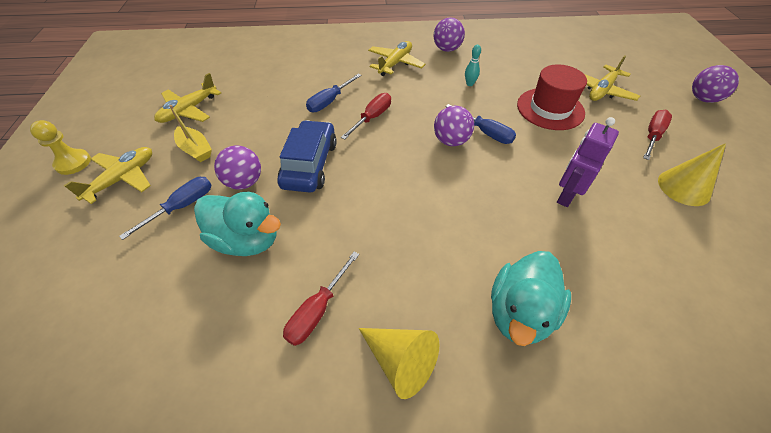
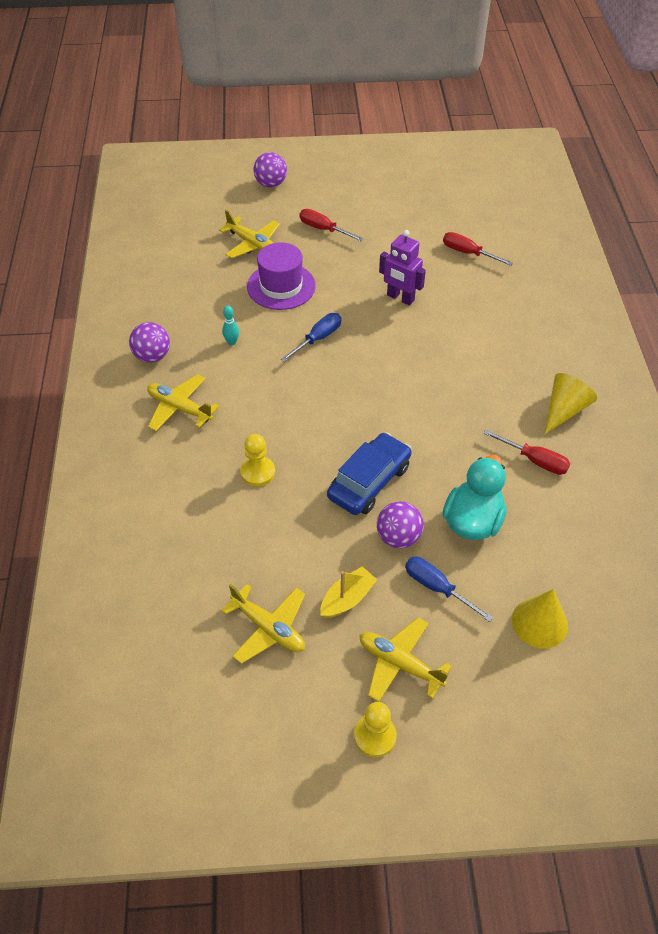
camera: 90 degrees left, 0 degrees up
blue car [277,120,337,193] -> blue car turned 120 degrees clockwise [327,432,411,515]
blue screwdriver [306,74,362,112] -> yellow pawn [240,434,275,486]
red screwdriver [341,93,391,140] -> red screwdriver moved to [443,232,513,266]
purple ball [434,106,474,146] -> none
turquoise duck [491,251,571,346] -> none
red hat [517,64,587,130] -> purple hat [247,242,316,310]
yellow cone [658,143,726,206] -> yellow cone moved to [512,589,568,649]

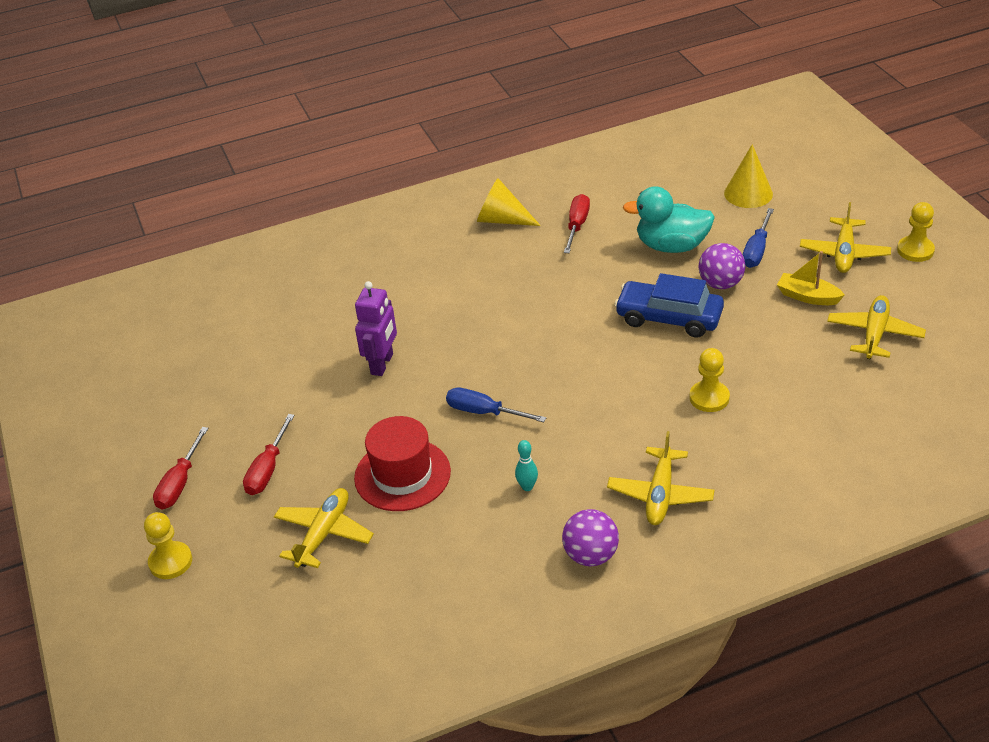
camera: 105 degrees left, 10 degrees down
purple hat [247,242,316,310] -> red hat [354,416,451,511]
purple ball [253,152,287,188] -> yellow pawn [144,512,192,579]
red screwdriver [443,232,513,266] -> red screwdriver moved to [153,427,208,510]

